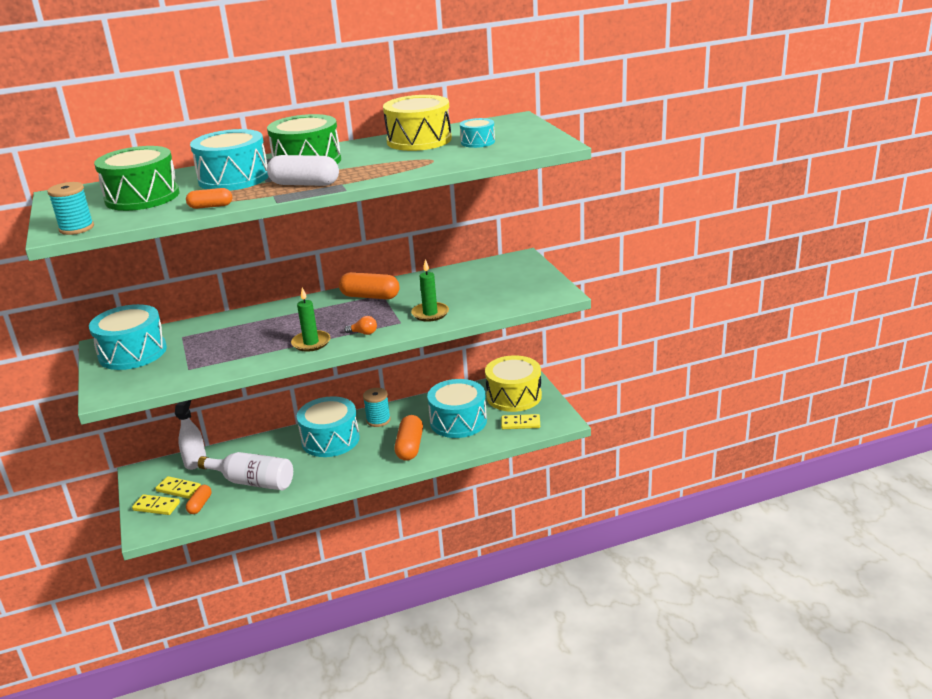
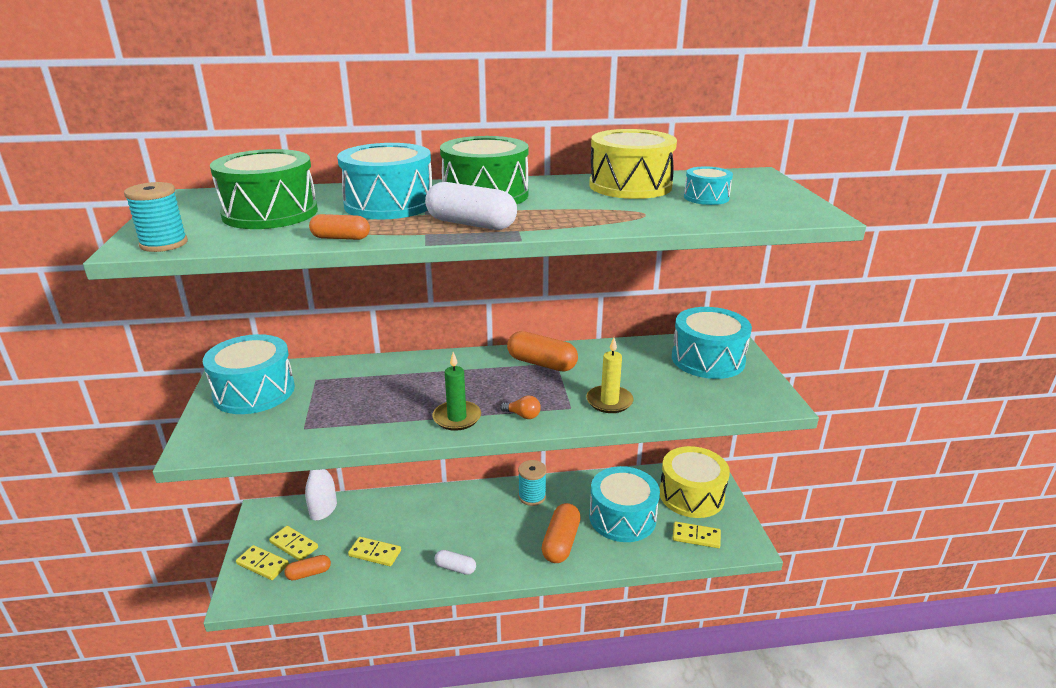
camera: 10 degrees right, 0 degrees up
orange capsule [186,485,211,514] -> orange capsule turned 45 degrees clockwise [285,555,331,580]
white bottle [198,452,293,490] -> yellow domino [348,537,401,566]
turquoise drum [297,396,360,457] -> turquoise drum moved to [672,307,752,379]
green candle [411,259,449,322] -> yellow candle [586,338,634,413]
none -> white capsule [435,550,476,575]

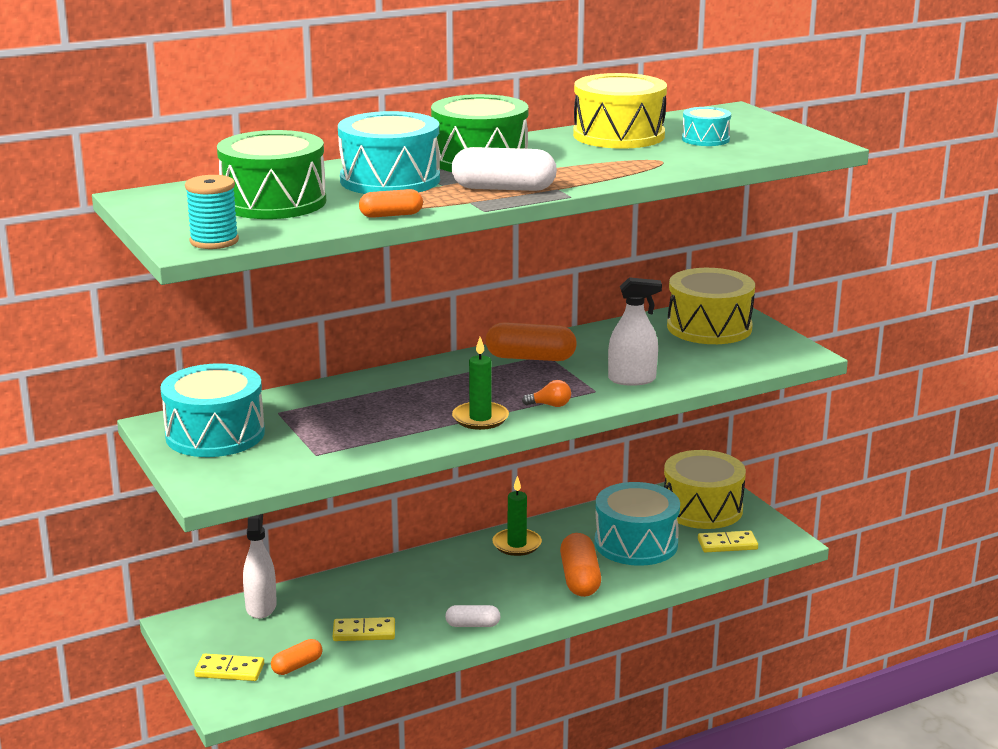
camera: 20 degrees left, 5 degrees down
yellow domino [269,526,318,561] -> none
turquoise spool [518,460,547,506] -> green candle [492,476,542,556]
yellow candle [586,338,634,413] -> white spray bottle [608,277,662,386]
turquoise drum [672,307,752,379] -> yellow drum [667,268,755,344]

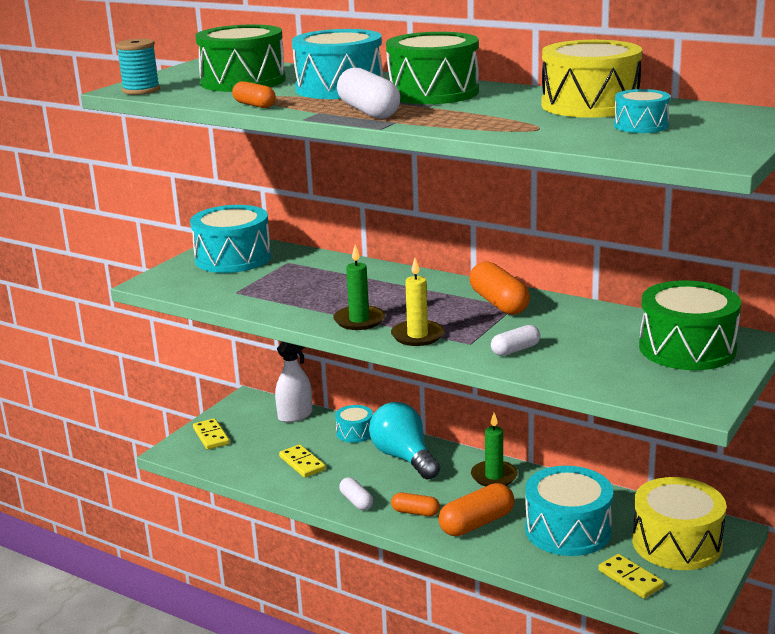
camera: 60 degrees right, 0 degrees up
orange capsule [271,639,323,675] -> orange capsule moved to [391,493,440,516]
orange light bulb [522,380,571,407] -> yellow candle [391,258,444,346]
white spray bottle [608,277,662,386] -> white capsule [491,325,540,356]
yellow drum [667,268,755,344] -> green drum [639,281,741,370]
none -> turquoise drum [335,405,373,443]
none -> turquoise light bulb [369,402,440,480]

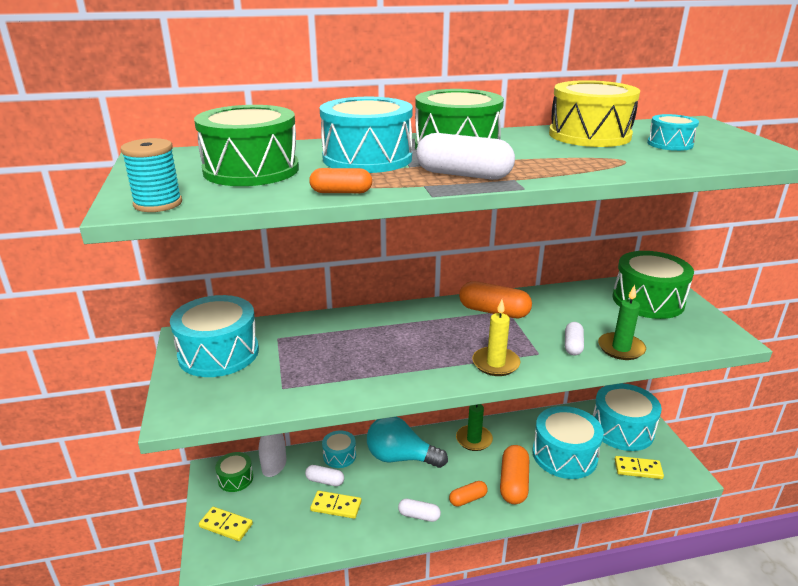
camera: 45 degrees left, 5 degrees up
green candle [333,245,385,330] -> green candle moved to [598,285,646,360]
yellow drum [632,477,726,570] -> turquoise drum [593,383,662,451]
none -> green drum [215,452,253,492]
none -> white capsule [305,465,344,486]

